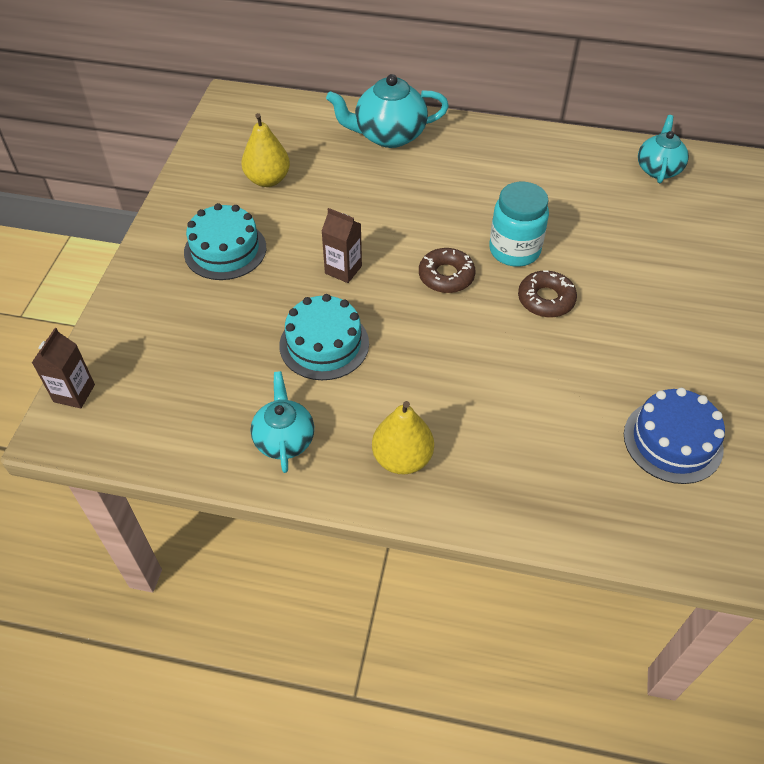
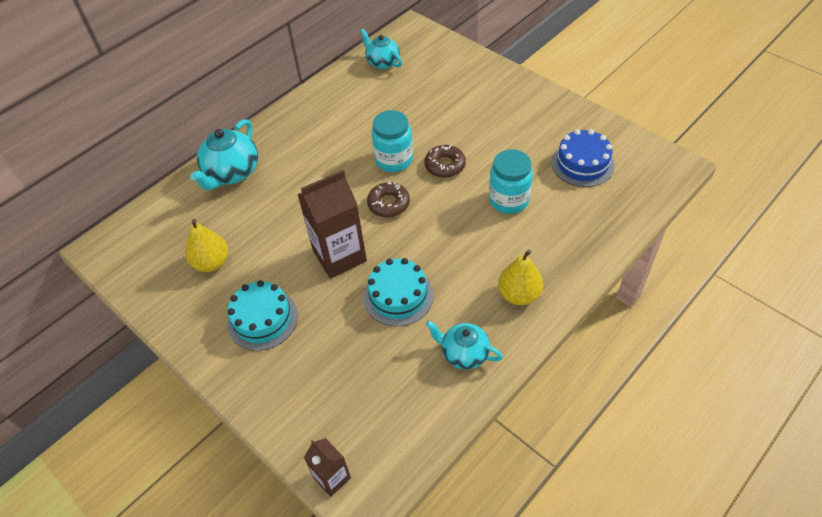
camera: 55 degrees left, 0 degrees up
brown carton [322,208,362,283] -> brown carton [297,170,367,279], size x1.87
none -> turquoise jar [489,149,533,214]

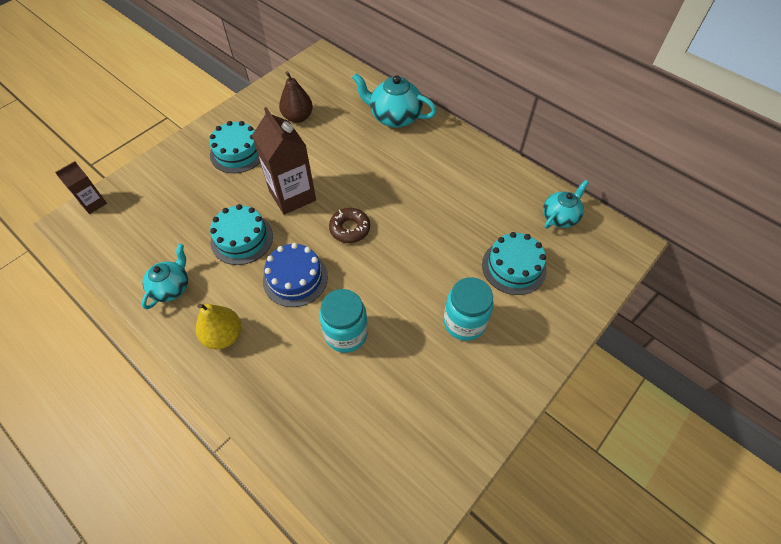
camera: 85 degrees right, 5 degrees up
yellow pear [185,219,228,272] -> brown pear [279,71,313,123]
turquoise jar [371,110,413,172] -> turquoise jar moved to [443,277,493,341]
brown donut [424,145,466,178] -> none
blue cake [551,129,615,187] -> blue cake moved to [263,243,328,307]
none -> turquoise cake [482,232,547,295]

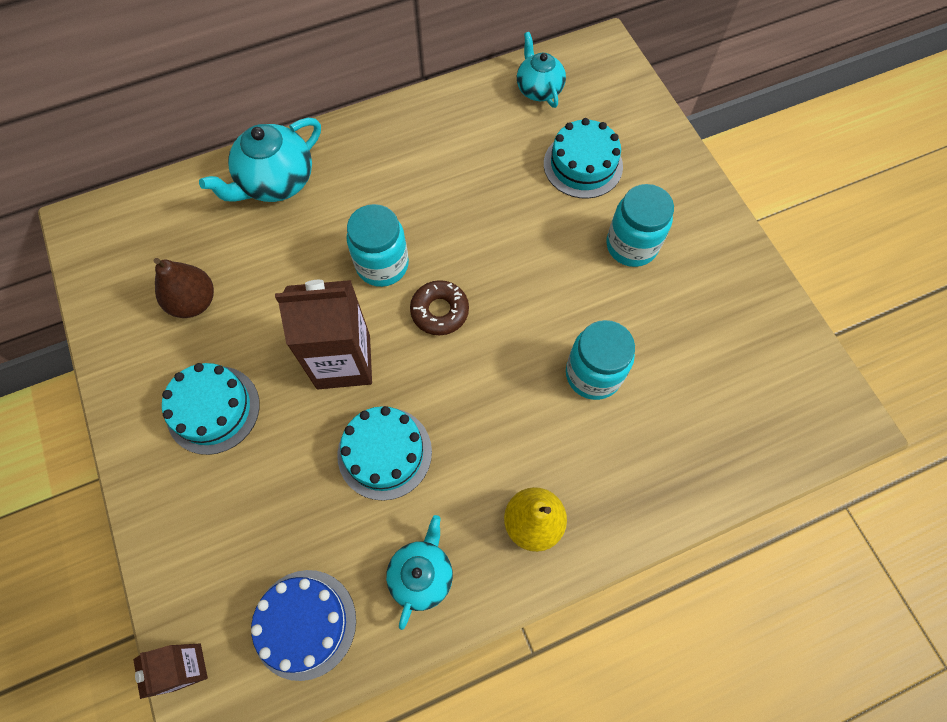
camera: 65 degrees left, 10 degrees up
turquoise teapot [142,244,188,310] -> turquoise teapot turned 60 degrees clockwise [386,515,453,630]
blue cake [263,243,328,307] -> blue cake moved to [251,570,356,681]
none -> turquoise jar [346,204,409,287]

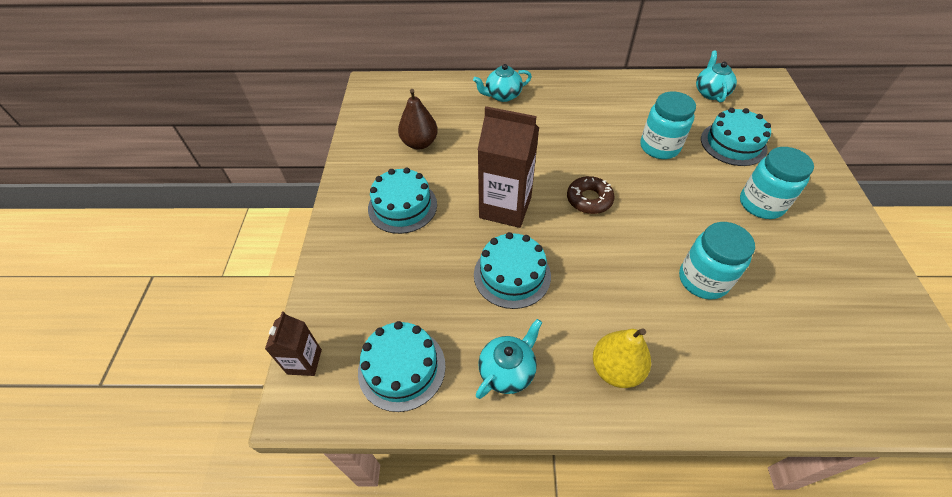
camera: 25 degrees right, 15 degrees down
turquoise teapot [199,118,321,202] -> turquoise teapot [473,64,532,102], size x0.65
blue cake [251,570,356,681] -> turquoise cake [358,321,446,412]
turquoise jar [346,204,409,287] -> turquoise jar moved to [640,92,696,159]

